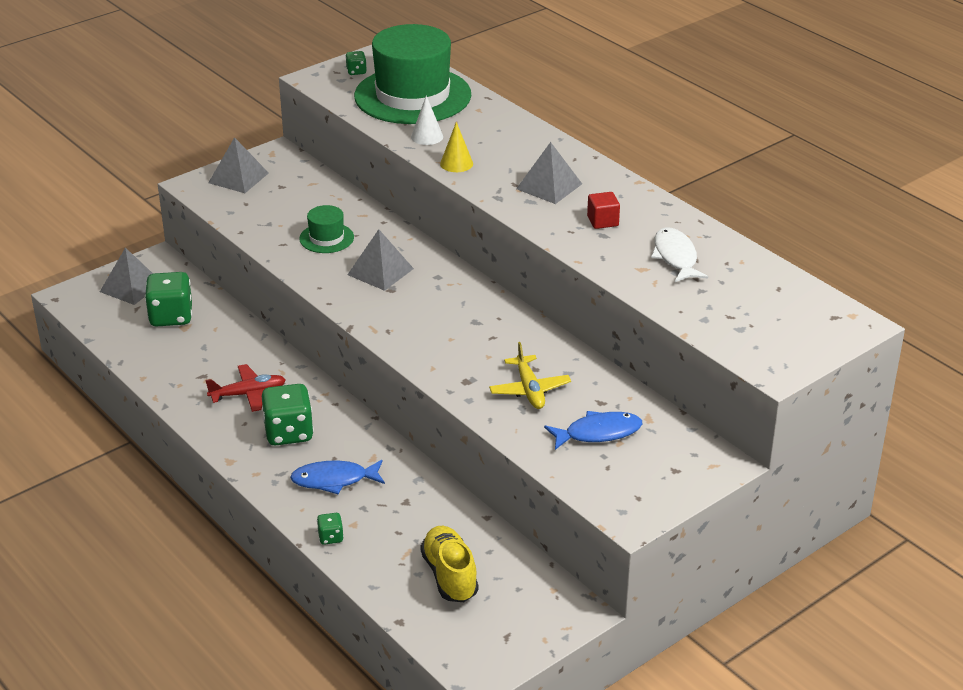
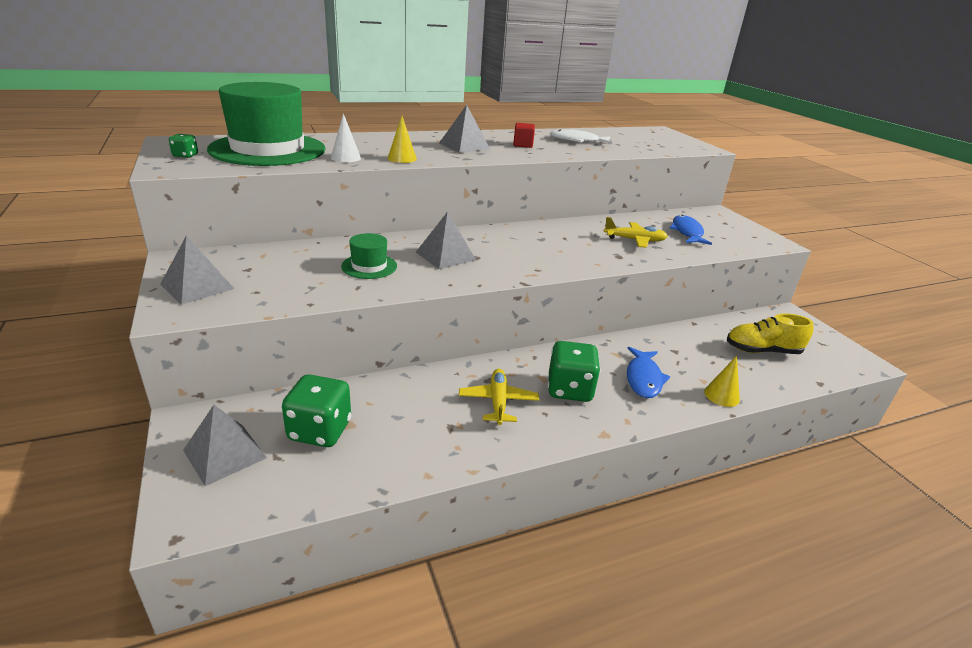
camera: 75 degrees left, 5 degrees down
red plane [205,364,286,412] -> yellow plane [459,369,539,425]
green dice [317,513,344,545] -> yellow cone [704,356,740,407]

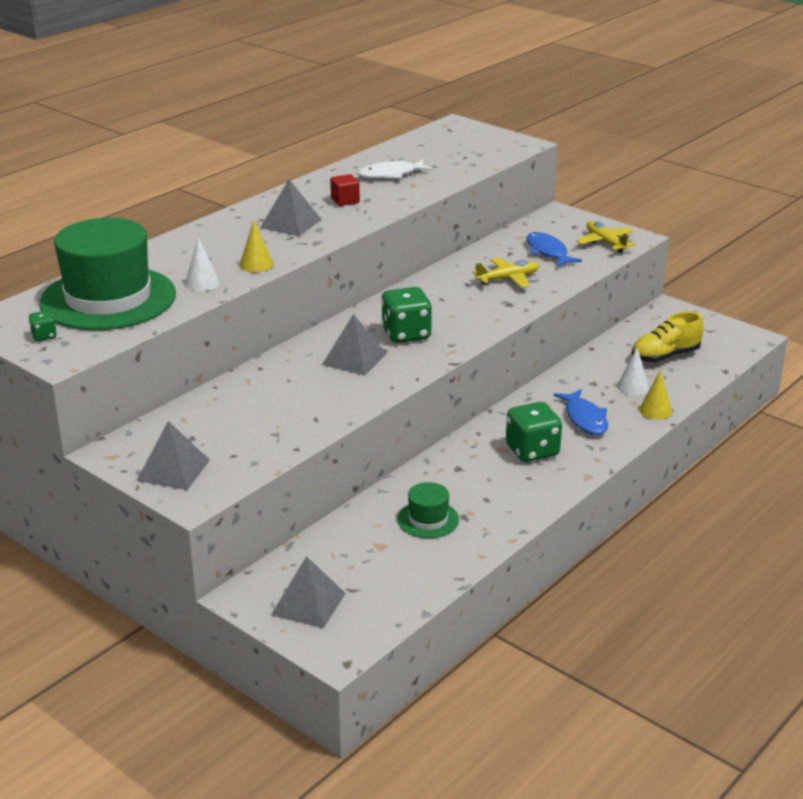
camera: 25 degrees left, 0 degrees up
green dice [282,374,351,447] -> green dice moved to [381,287,432,343]
green hat [341,233,397,279] -> green hat moved to [398,482,459,538]
yellow plane [459,369,539,425] -> yellow plane moved to [576,221,636,253]
none -> white cone [617,347,649,396]

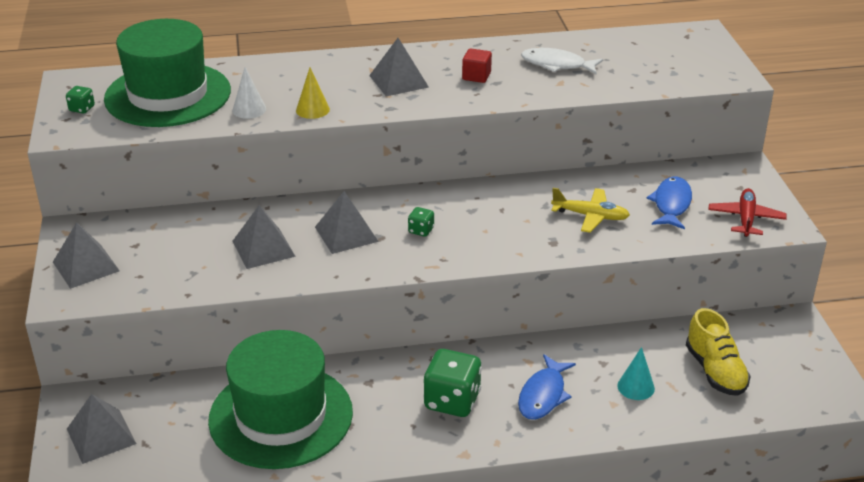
camera: 40 degrees right, 5 degrees up
green dice [381,287,432,343] -> green dice [408,207,434,237], size x0.48
green hat [398,482,459,538] -> green hat [208,330,353,469], size x2.26
yellow plane [576,221,636,253] -> red plane [708,188,787,237]
white cone [617,347,649,396] -> turquoise cone [617,347,655,400]
yellow shoe [632,312,703,363] -> yellow shoe turned 120 degrees counterclockwise [686,308,751,396]
yellow cone [639,370,672,420] -> none
none -> grey pyramid [232,205,296,269]

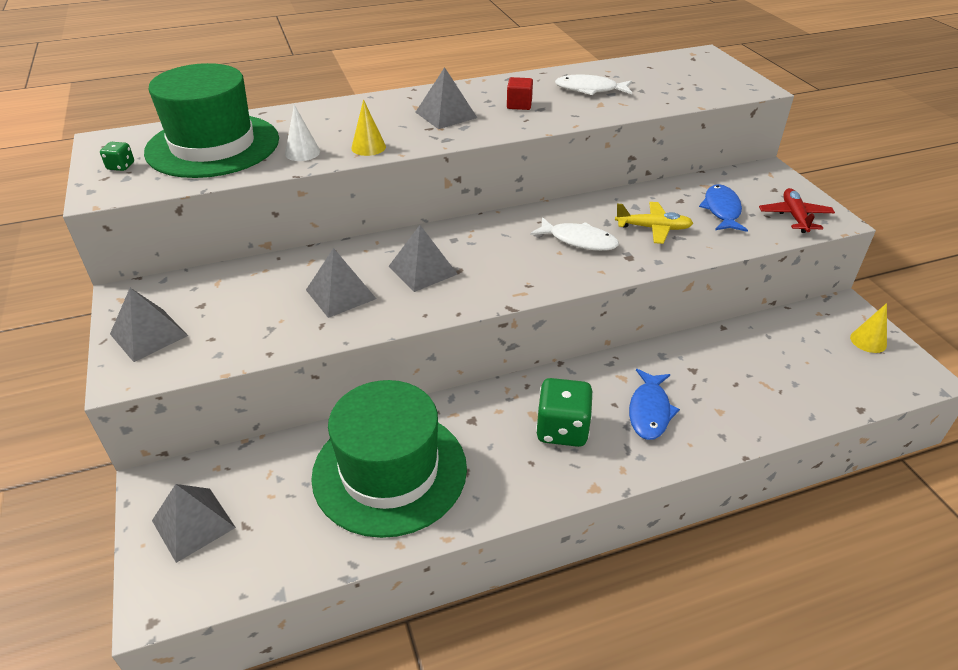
camera: 10 degrees left, 5 degrees up
green dice [408,207,434,237] -> none
turquoise cone [617,347,655,400] -> none
yellow shoe [686,308,751,396] -> none
none -> white fish [530,217,619,251]
none -> yellow cone [850,303,887,353]

